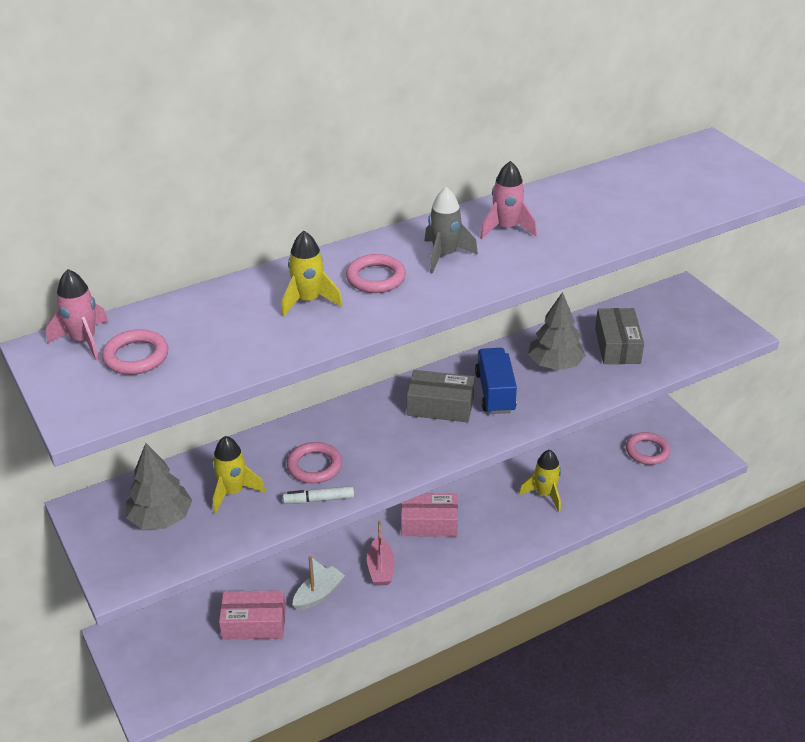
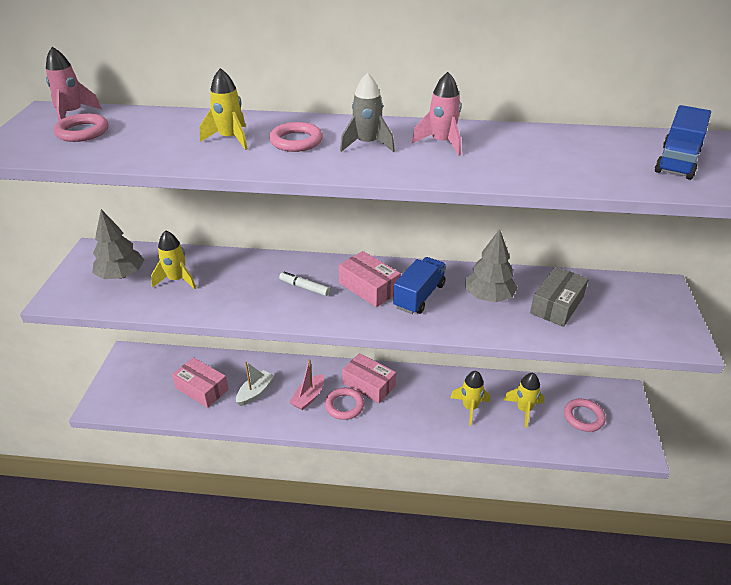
camera: 35 degrees right, 0 degrees up
white marker [283,486,354,504] -> white marker moved to [279,272,330,296]
pink ring [287,442,342,484] -> pink ring moved to [325,388,364,420]
white boat [292,556,345,610] -> white boat turned 45 degrees counterclockwise [236,361,274,406]
grey box [407,370,474,422] -> pink box [339,251,401,307]
none -> yellow rocket [504,373,544,428]
none -> blue truck [655,105,711,180]

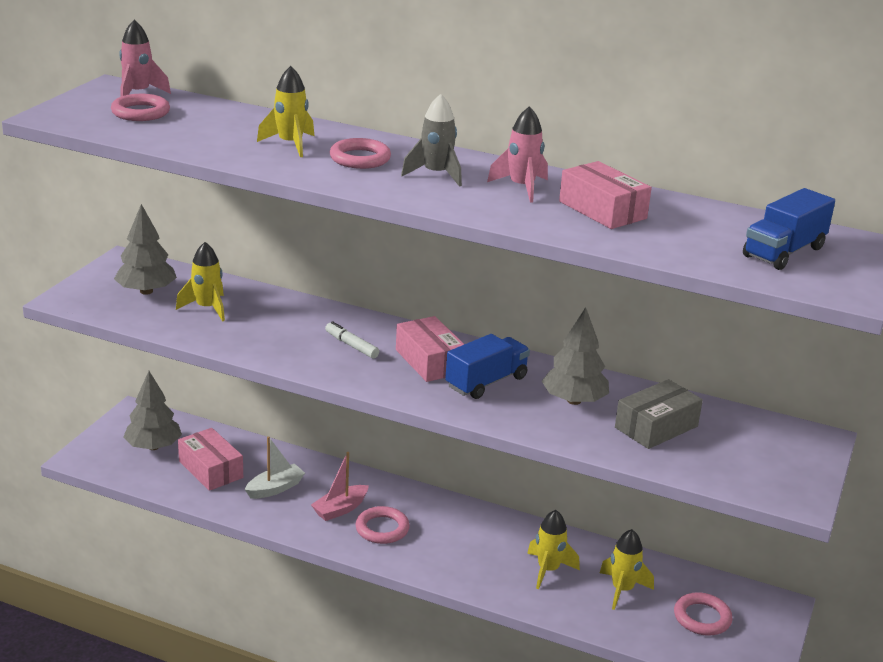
camera: 15 degrees right, 10 degrees down
pink box [342,353,396,403] -> pink box moved to [559,161,652,229]
none -> grey tree [123,371,182,450]

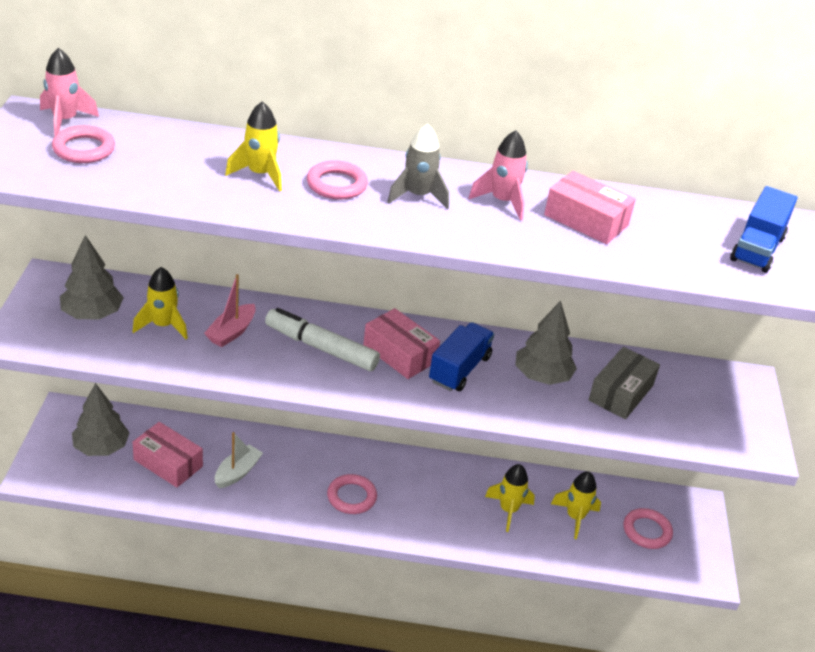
camera: 20 degrees left, 10 degrees up
pink boat [311,452,369,521] -> pink boat moved to [204,274,256,347]
white marker [325,321,379,359] -> white marker [265,308,380,371], size x1.84

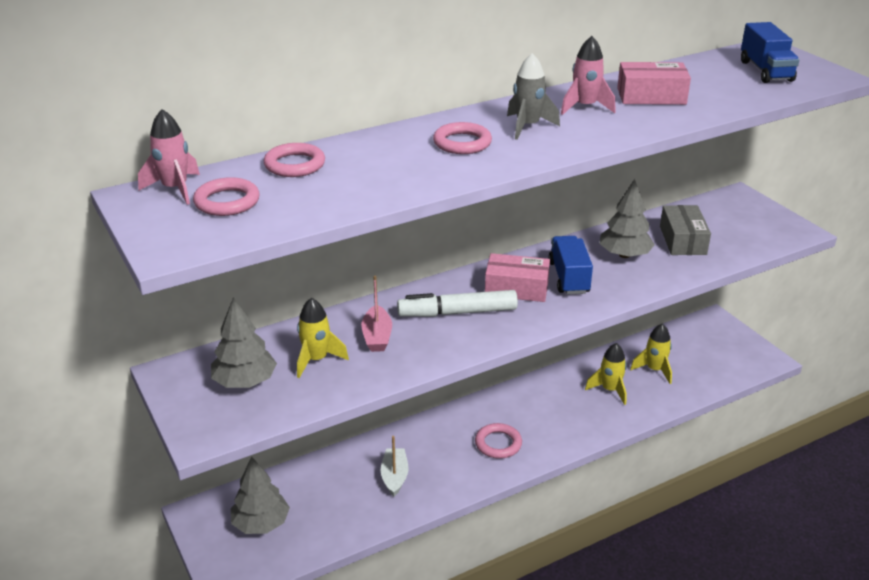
camera: 30 degrees left, 5 degrees down
pink box [132,422,203,487] -> none
yellow rocket [225,101,282,192] -> none
pink ring [623,508,673,549] -> pink ring moved to [264,143,325,177]

